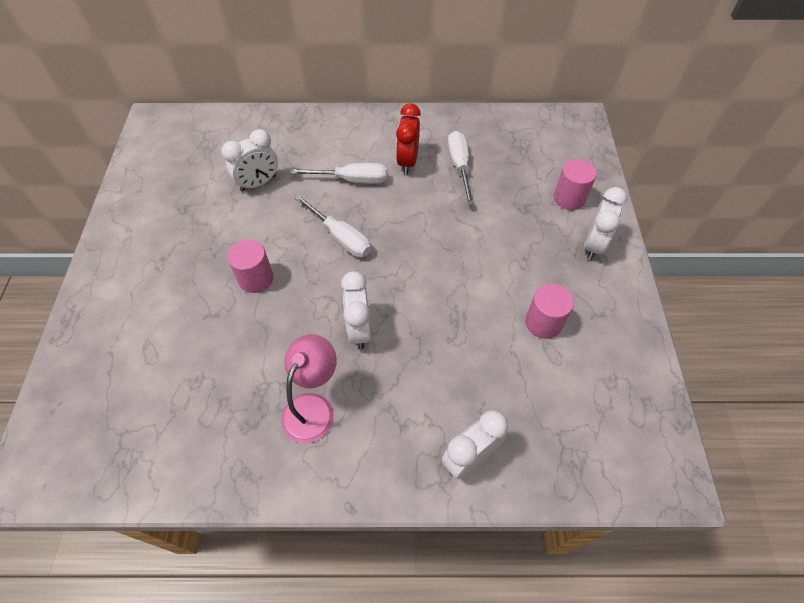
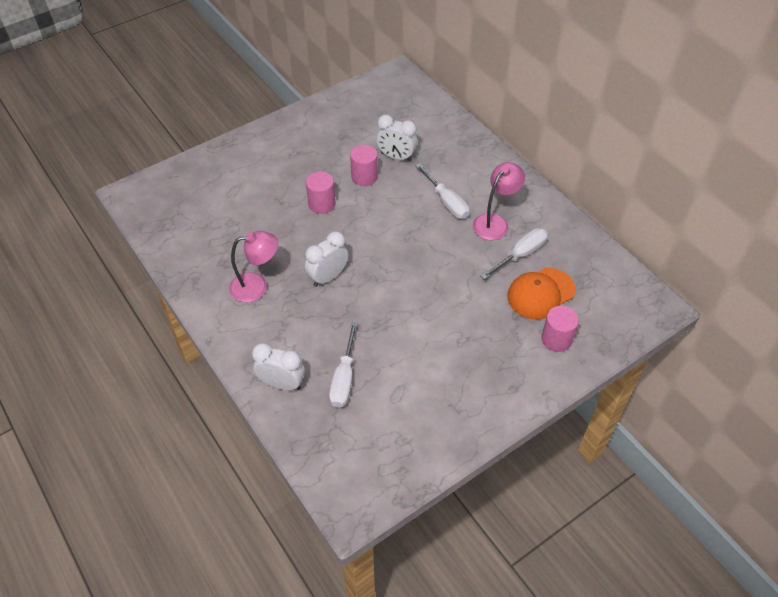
camera: 55 degrees right, 5 degrees down
white screwdriver [294,195,371,257] -> white screwdriver moved to [329,322,358,408]
red clock [396,103,421,174] -> pink lamp [473,162,525,240]
pink cylinder [525,284,574,339] -> pink cylinder moved to [350,145,378,186]
white clock [584,187,627,260] -> none
none -> orange cap [507,268,575,319]

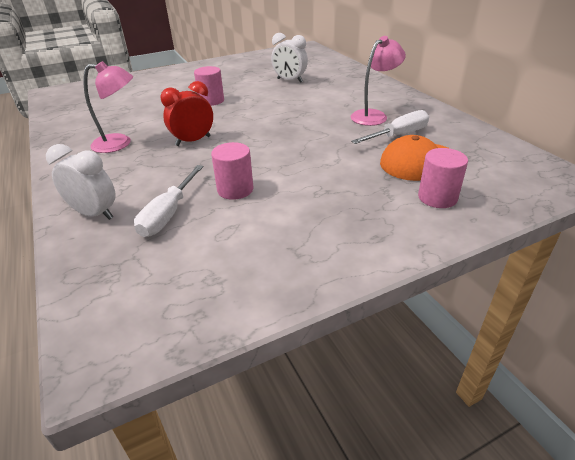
camera: 10 degrees right, 15 degrees down
white clock [305,231,348,287] -> red clock [160,81,213,146]
pink cylinder [350,145,378,186] -> pink cylinder moved to [211,142,253,200]
white screwdriver [415,163,470,219] -> none

